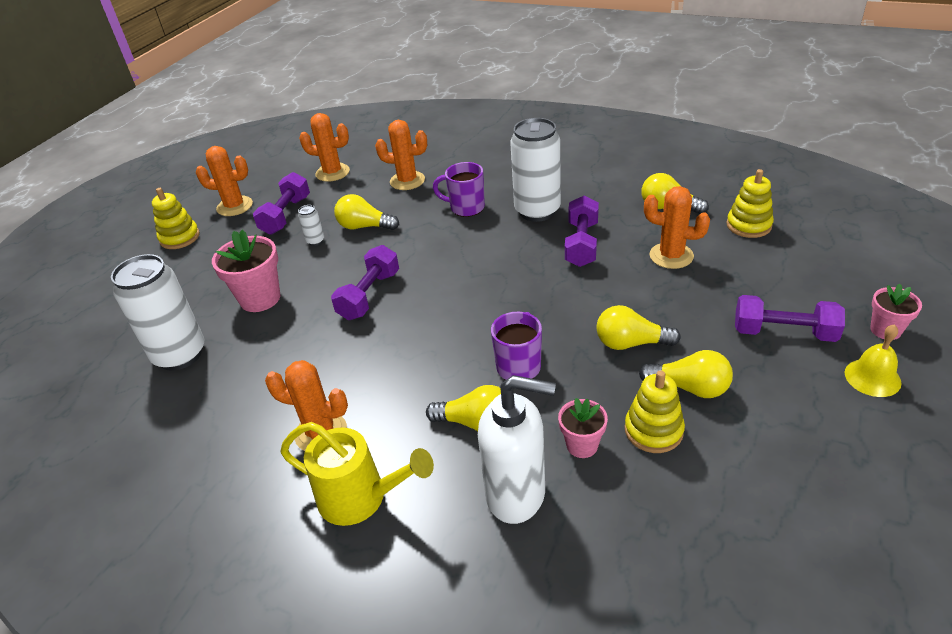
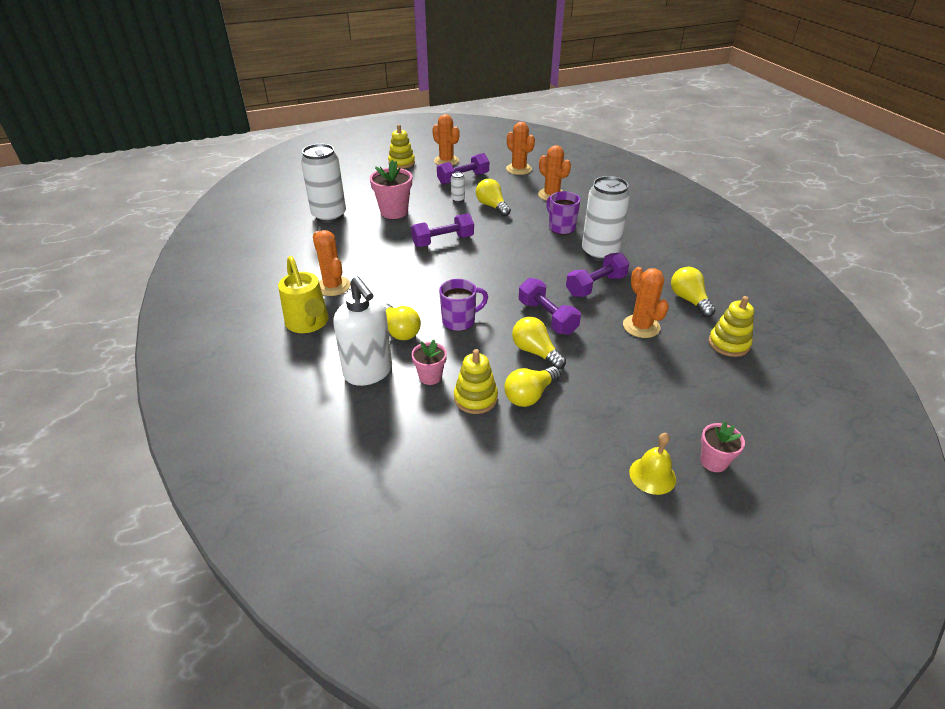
camera: 40 degrees right, 0 degrees up
yellow light bulb [639,350,733,398] -> yellow light bulb turned 75 degrees clockwise [504,366,561,407]
purple dumbbell [735,295,845,342] -> purple dumbbell moved to [519,278,581,335]

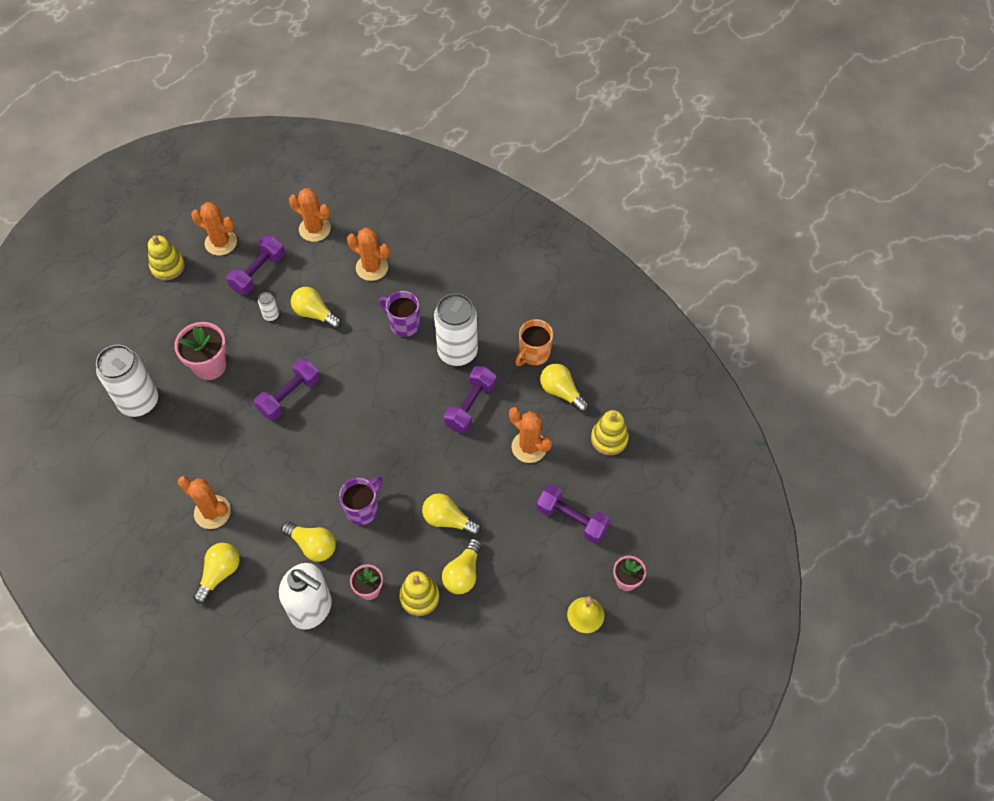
camera: 25 degrees left, 20 degrees up
yellow watering can [278,256,328,333] -> yellow light bulb [193,543,240,604]
purple dumbbell [519,278,581,335] -> purple dumbbell moved to [536,484,610,543]
none -> orange mug [515,319,553,366]

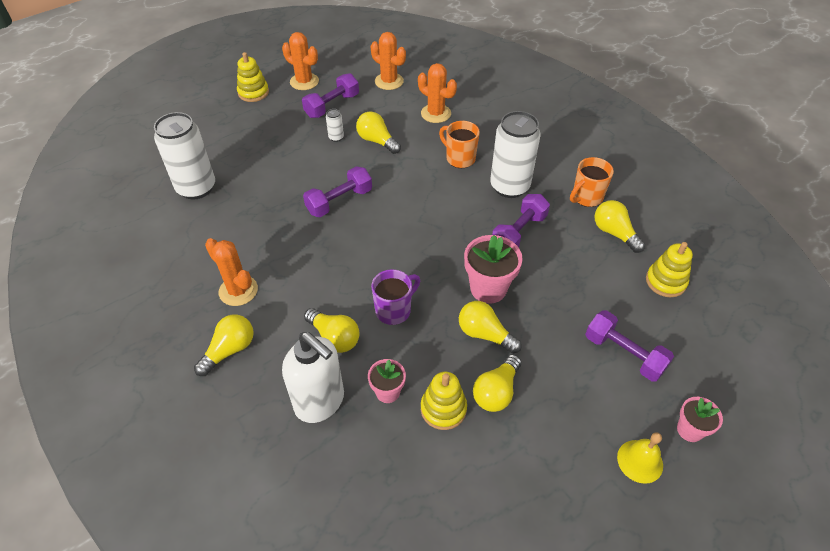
camera: 10 degrees right, 10 degrees down
pink flower pot [174,322,226,380] -> pink flower pot moved to [464,235,523,303]
purple mug [379,291,420,337] -> orange mug [439,121,480,168]
orange cactus [509,407,552,463] -> none

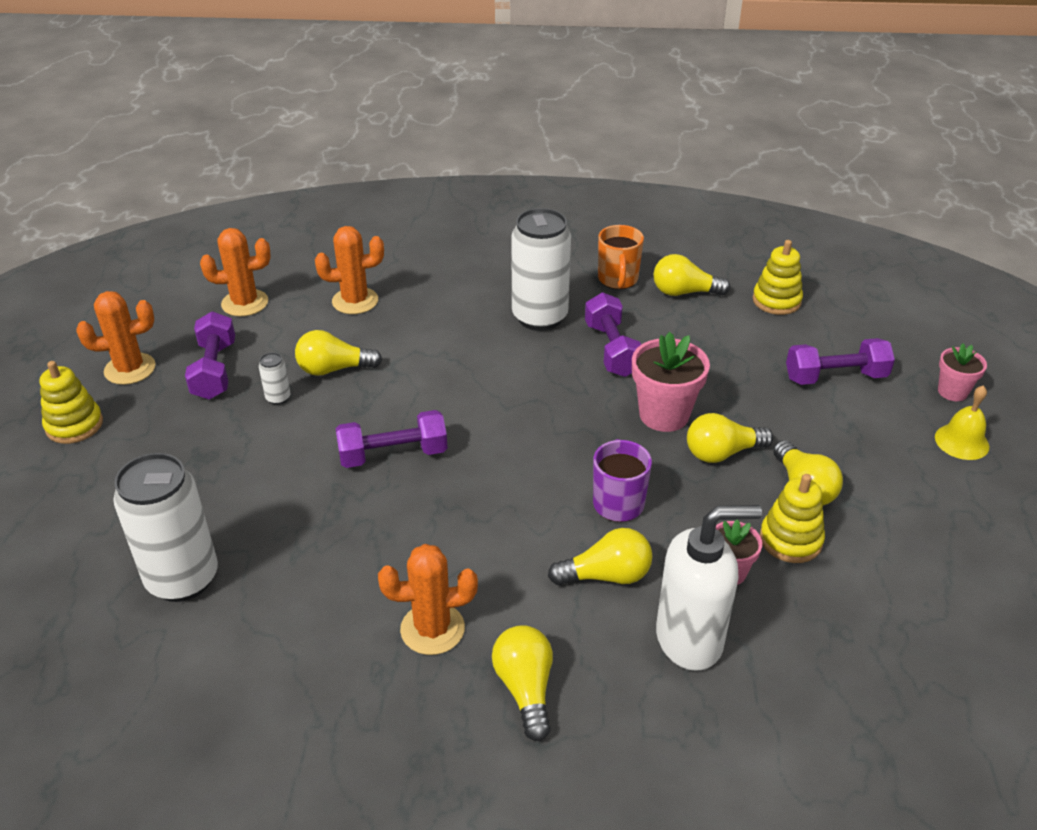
camera: 50 degrees left, 10 degrees down
purple dumbbell [303,166,372,217] -> purple dumbbell turned 75 degrees clockwise [335,410,448,468]
orange mug [439,121,480,168] -> none

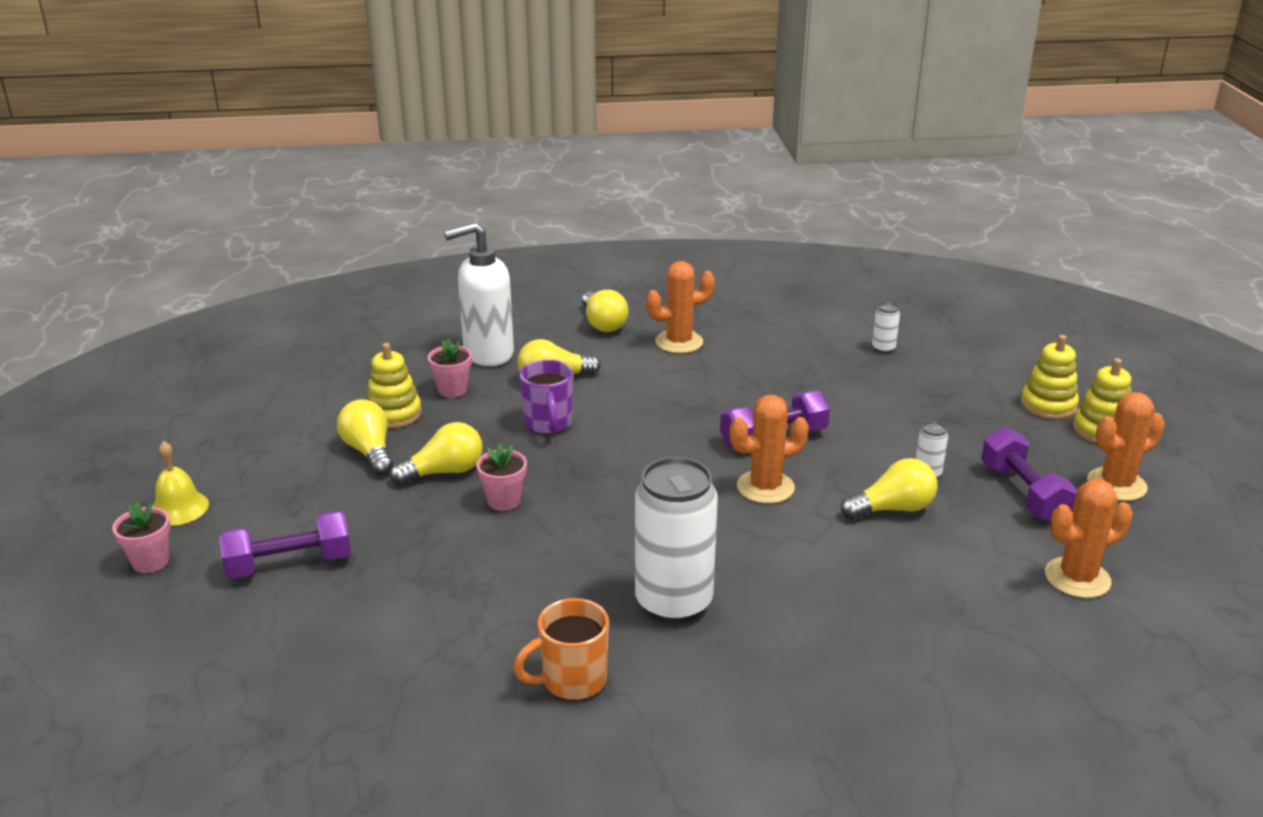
camera: 170 degrees right, 10 degrees down
white can [113,453,218,602] -> white can [872,302,900,353], size x0.41
orange cactus [315,226,384,314] -> orange cactus moved to [730,395,809,504]
purple dumbbell [585,293,641,377] -> none
orange mug [598,225,644,289] -> orange mug turned 105 degrees counterclockwise [513,598,609,701]
pink flower pot [632,332,710,432] -> pink flower pot [476,443,527,511], size x0.60
yellow light bulb [653,254,730,296] -> none
yellow stacking toy [753,240,803,315] -> yellow stacking toy moved to [1021,335,1079,420]

